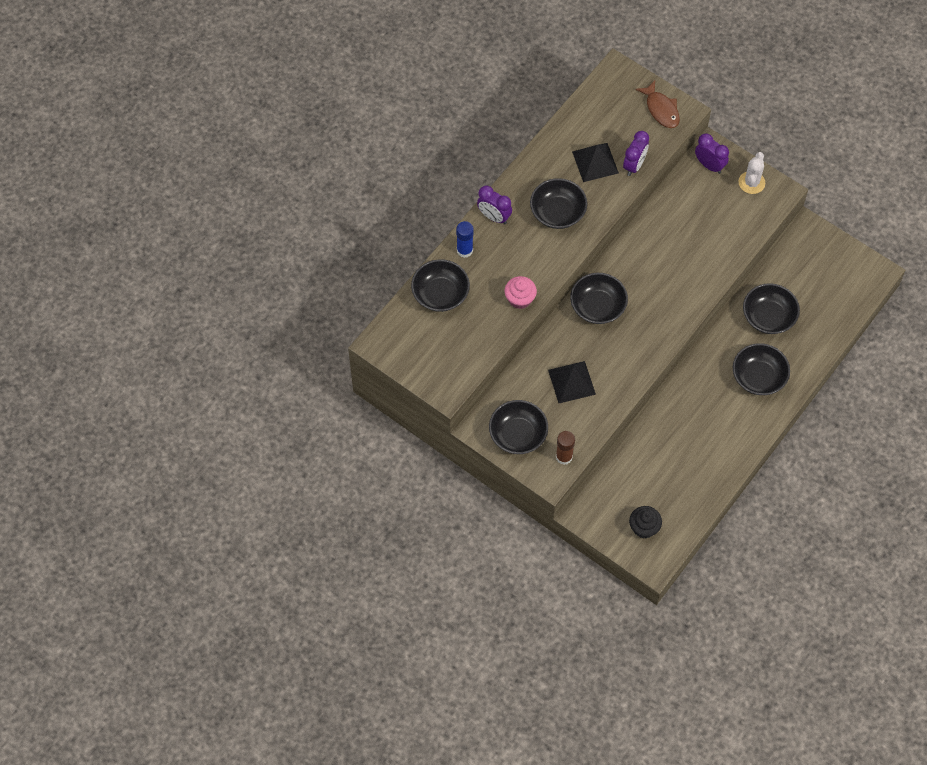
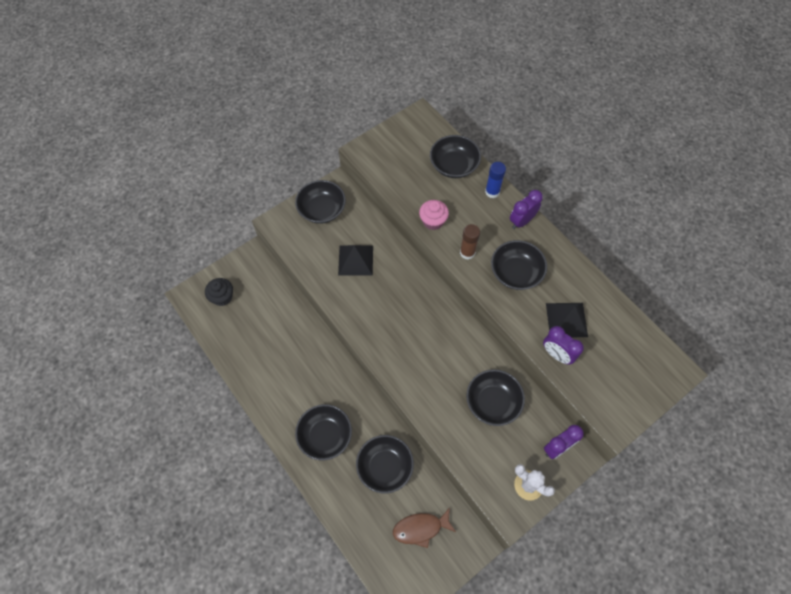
camera: 105 degrees right, 0 degrees up
brown glue stick [556,431,575,465] -> brown glue stick moved to [460,224,480,260]
black bowl [570,273,628,324] -> black bowl moved to [466,369,525,426]
brown fish [635,81,680,128] -> brown fish moved to [393,507,456,548]

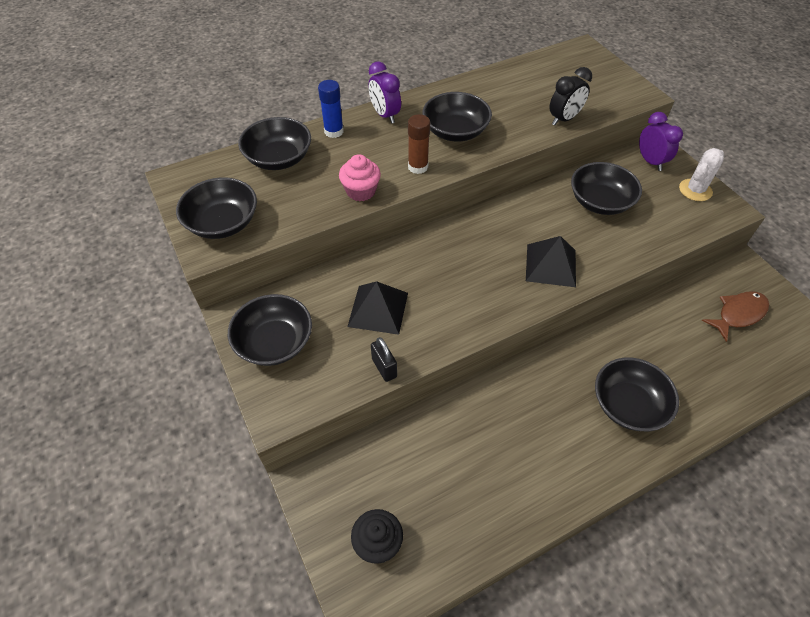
camera: 80 degrees left, 10 degrees down
black bowl [356,435,414,494] -> black bowl moved to [176,177,257,239]
brown fish [393,507,456,548] -> brown fish turned 120 degrees counterclockwise [702,291,769,342]
purple clock [543,326,584,365] -> black clock [549,67,592,125]
black pyramid [546,303,588,337] -> black pyramid moved to [526,236,576,287]
none -> black padlock [371,337,397,382]

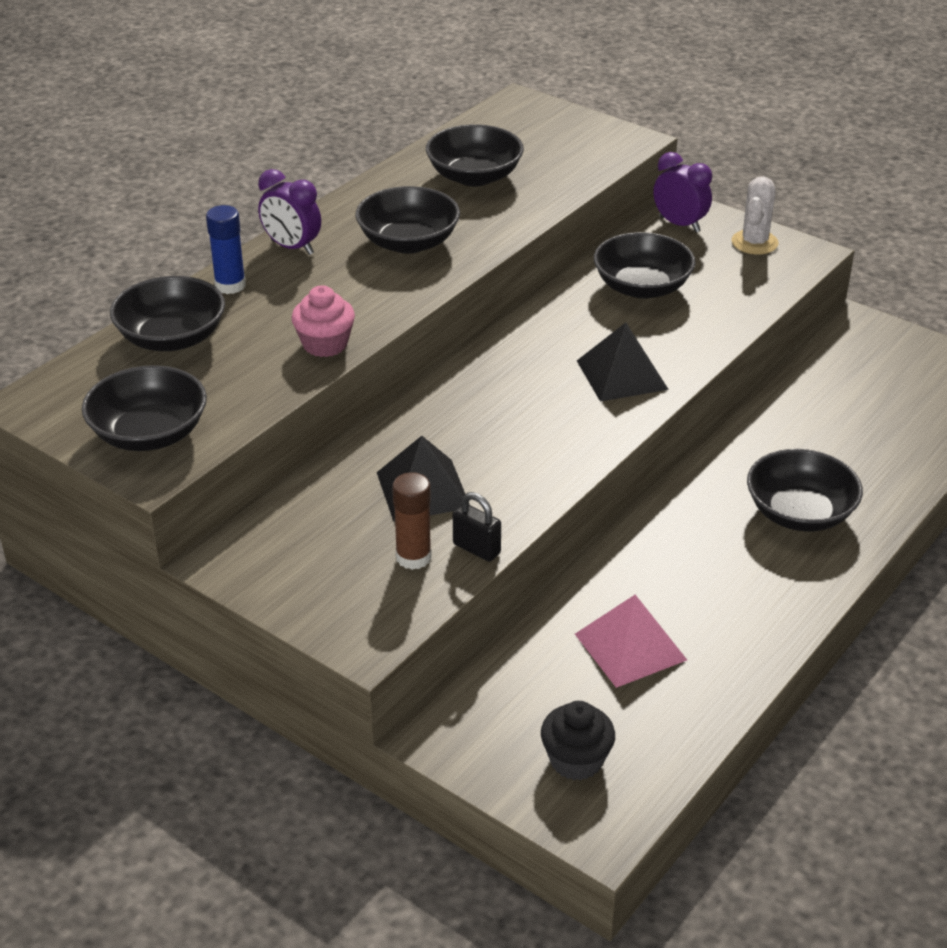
camera: 25 degrees left, 15 degrees down
black bowl [228,294,312,366] -> black bowl moved to [426,124,524,186]
brown glue stick [408,114,430,174] -> brown glue stick moved to [392,472,432,570]
black clock [549,67,592,125] -> none
brown fish [702,291,769,342] -> none
none -> pink pyramid [575,595,687,688]

